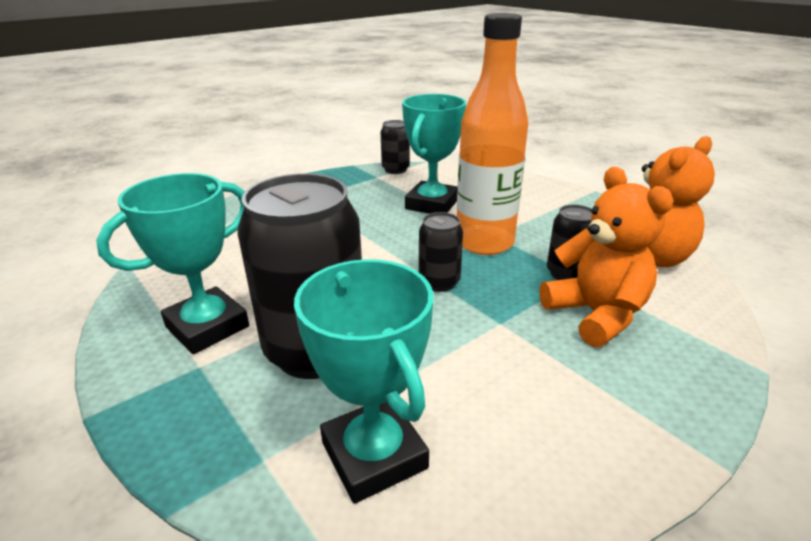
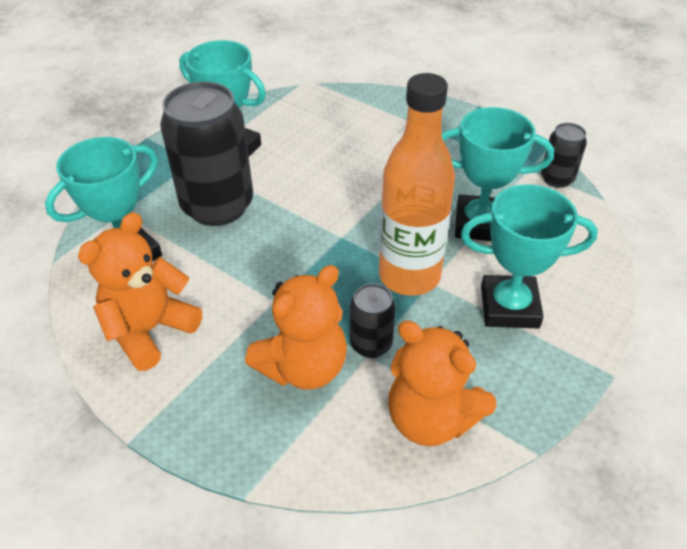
camera: 75 degrees right, 15 degrees up
black can [419,212,463,292] -> none
none -> orange teddy bear [78,212,202,371]
none -> turquoise trophy [461,184,598,328]

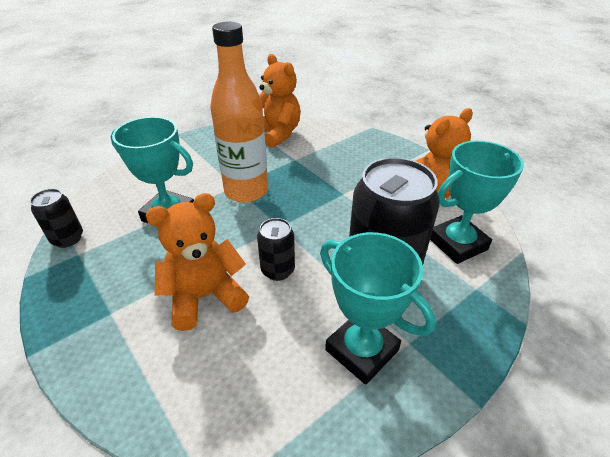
camera: 165 degrees left, 5 degrees down
orange teddy bear [245,265,347,390] -> orange teddy bear moved to [146,193,249,331]
black can [350,283,396,358] -> black can moved to [257,218,295,281]
turquoise trophy [461,184,598,328] -> none

